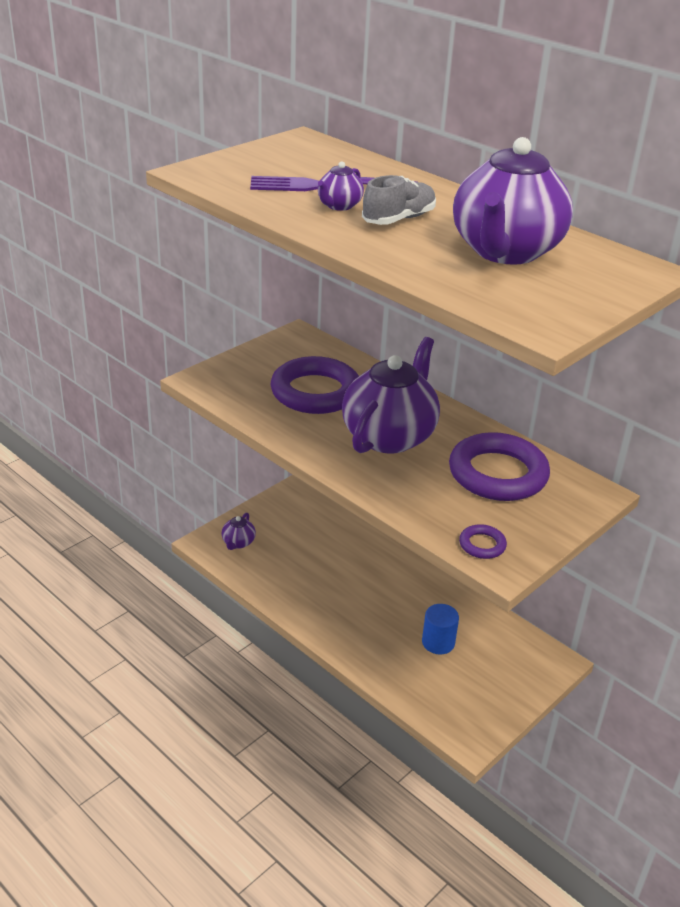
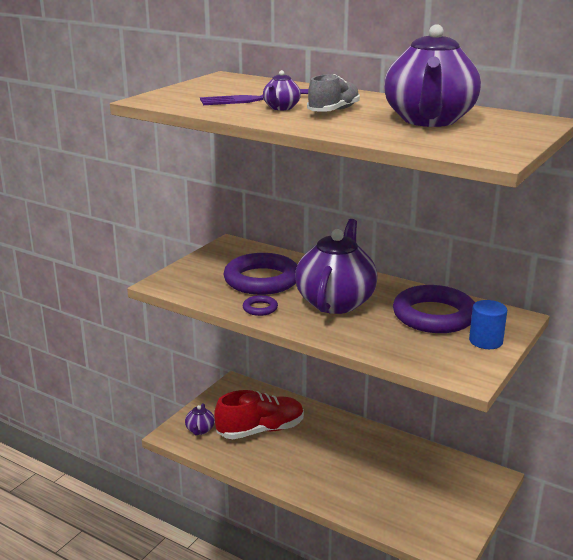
camera: 10 degrees left, 10 degrees down
blue cylinder [422,604,459,654] -> blue cylinder moved to [469,300,507,349]
purple ring [459,524,507,559] -> purple ring moved to [243,295,278,316]
none -> red shoe [214,390,304,439]

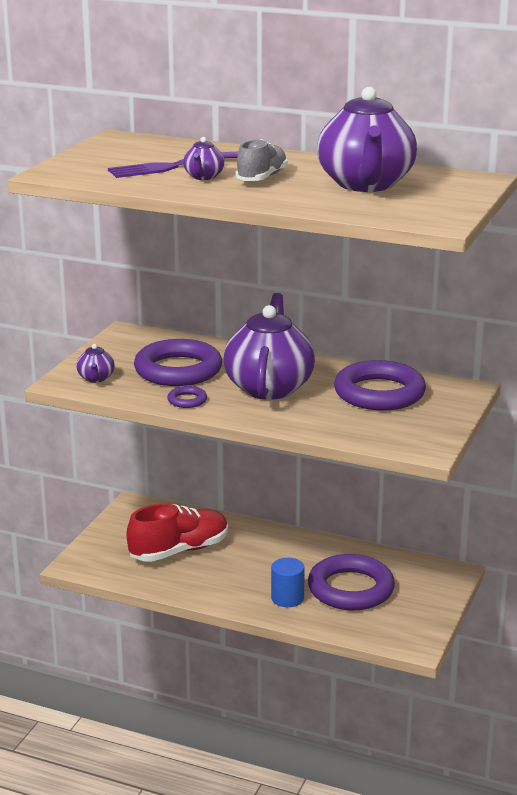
camera: 10 degrees left, 0 degrees up
purple teapot [185,403,215,435] -> purple teapot moved to [76,344,115,383]
blue cylinder [469,300,507,349] -> blue cylinder moved to [271,558,305,607]
none -> purple ring [308,554,395,610]

